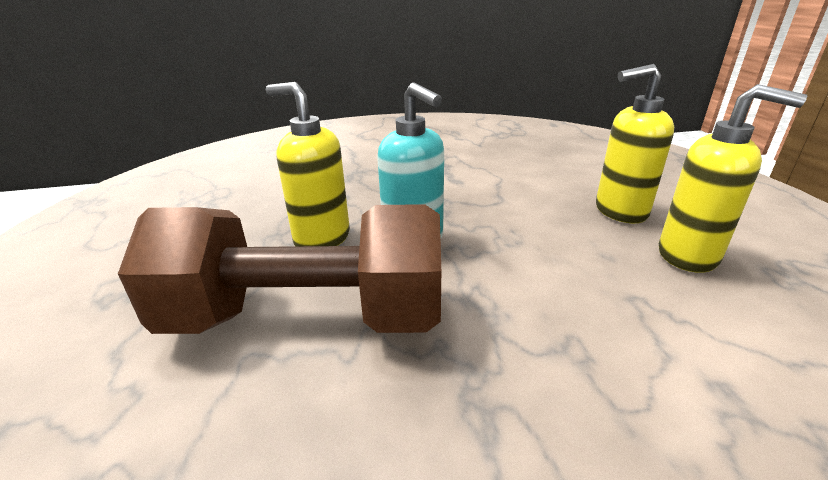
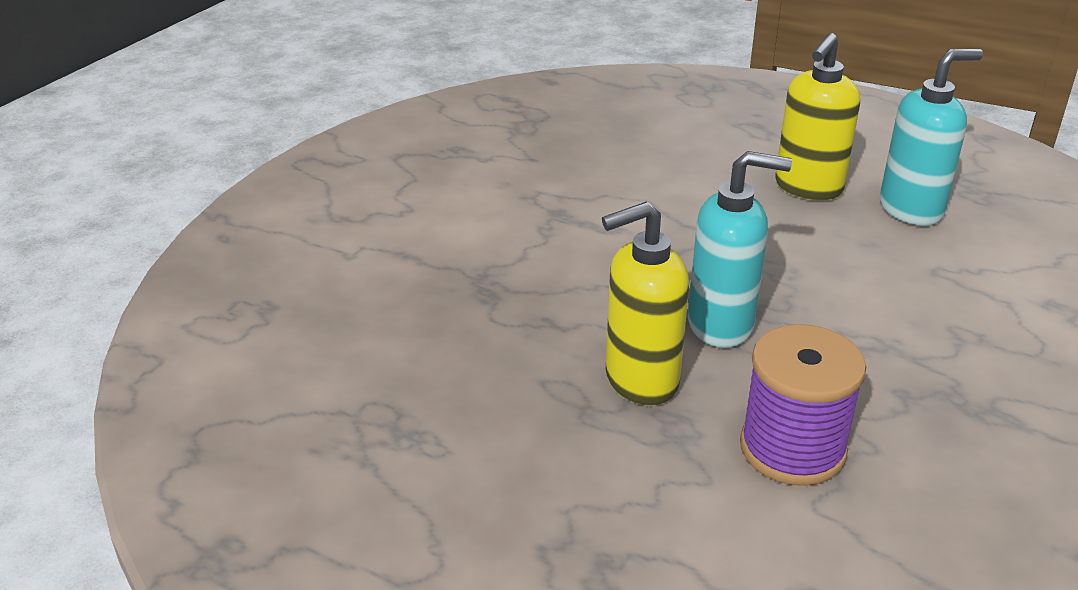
camera: 50 degrees left, 5 degrees up
brown dumbbell [118,204,441,334] -> purple spool [740,324,866,486]
yellow soap dispenser [659,84,807,273] -> turquoise soap dispenser [880,49,983,226]

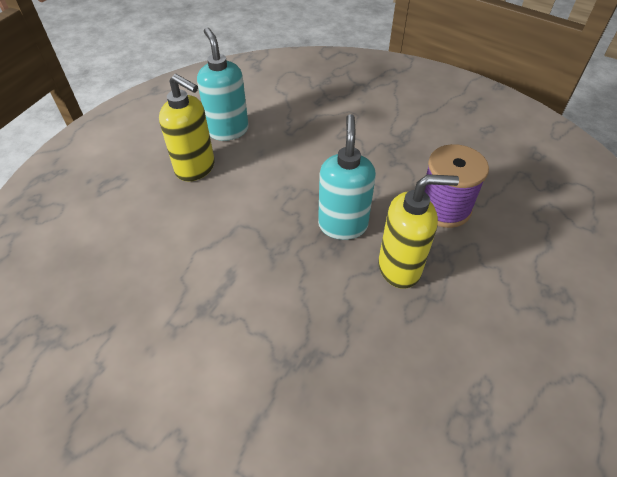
camera: 90 degrees left, 15 degrees up
yellow soap dispenser [602,202,689,406] -> yellow soap dispenser turned 75 degrees counterclockwise [378,174,459,289]

